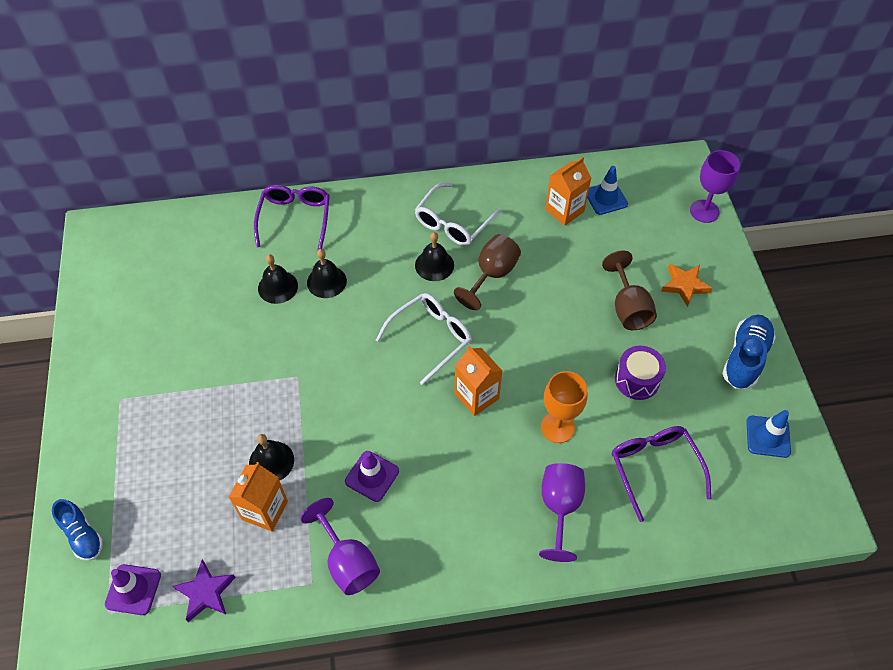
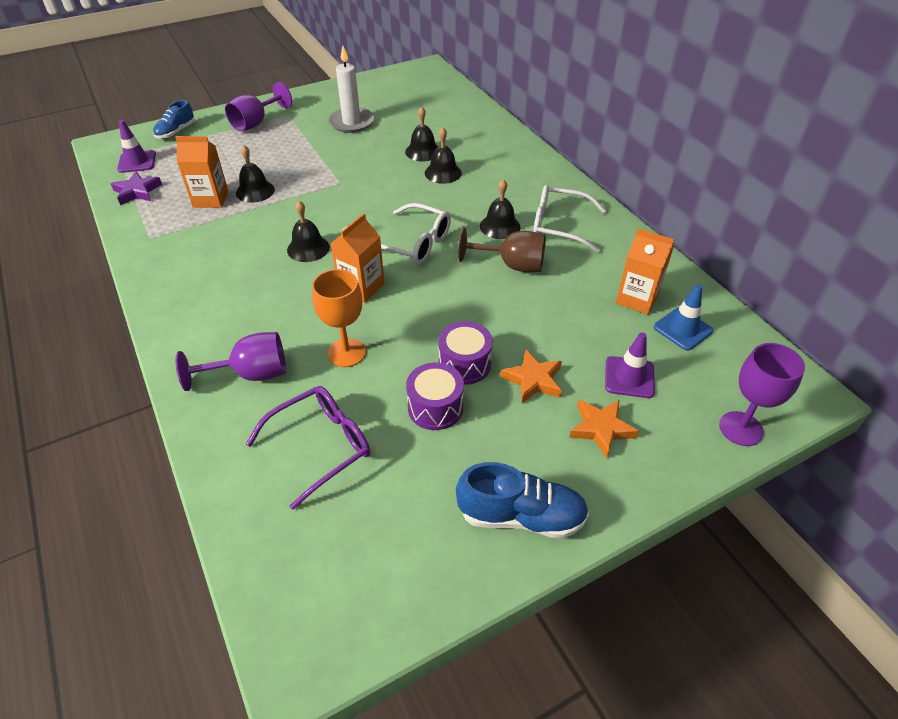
camera: 70 degrees right, 10 degrees down
purple glasses [254,185,330,250] -> none
purple goblet [300,498,380,595] -> purple goblet moved to [225,82,292,132]
purple traffic cone [345,451,399,502] -> purple traffic cone moved to [605,332,655,398]
brown goblet [602,250,657,330] -> orange star [501,350,562,403]
blue traffic cone [746,410,791,458] -> none
none -> black bell [287,201,330,262]
none -> white candle [328,46,374,133]
none -> purple drum [438,321,493,385]

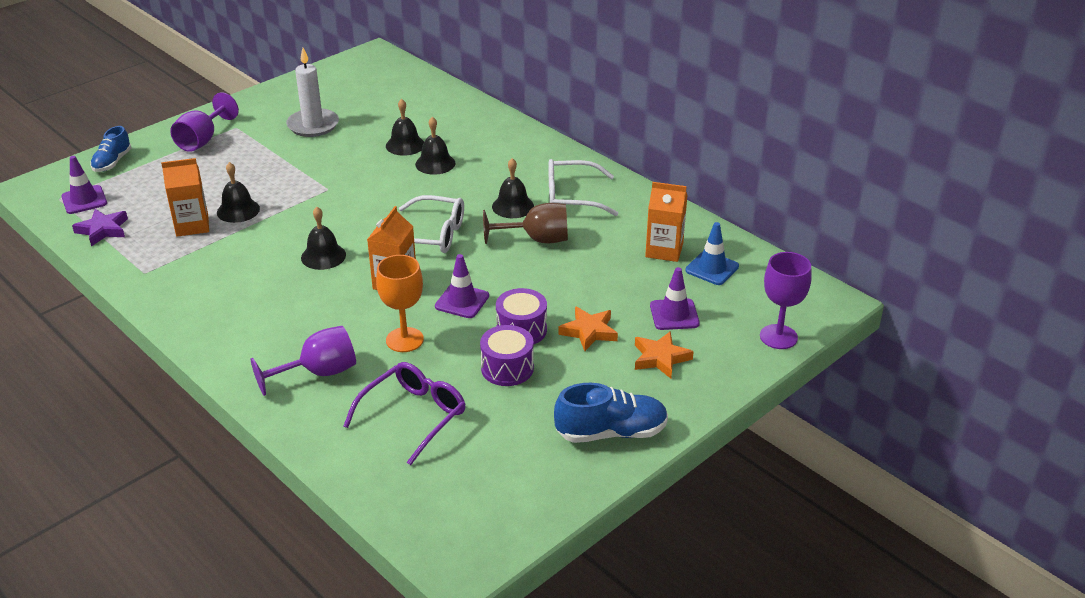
camera: 15 degrees left, 10 degrees down
none -> purple traffic cone [435,254,489,318]

